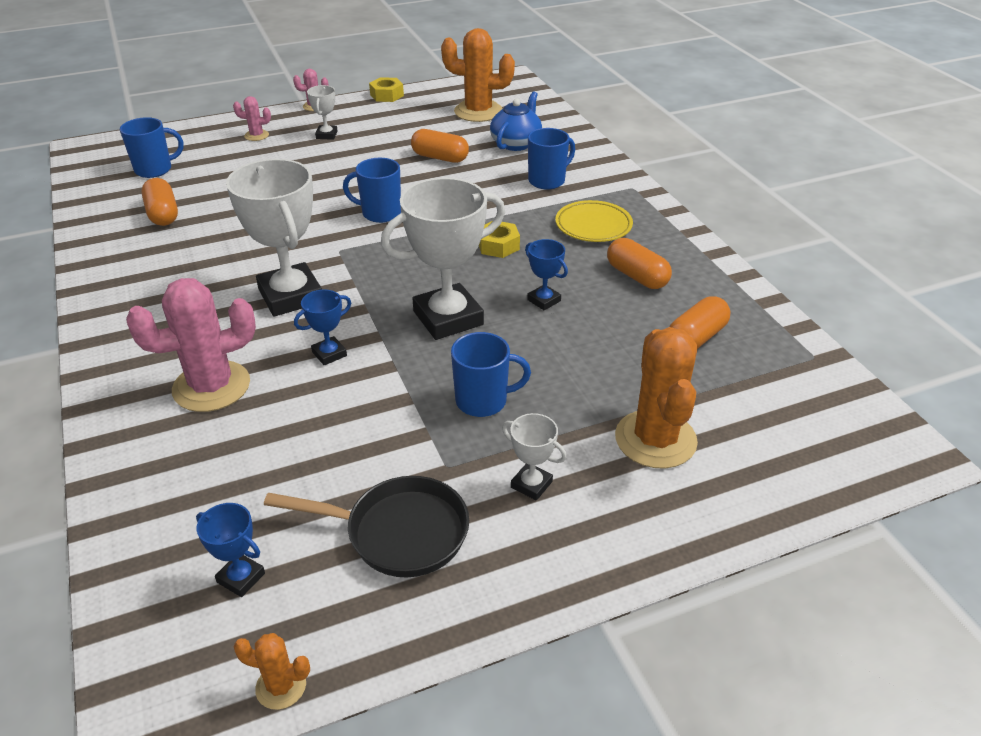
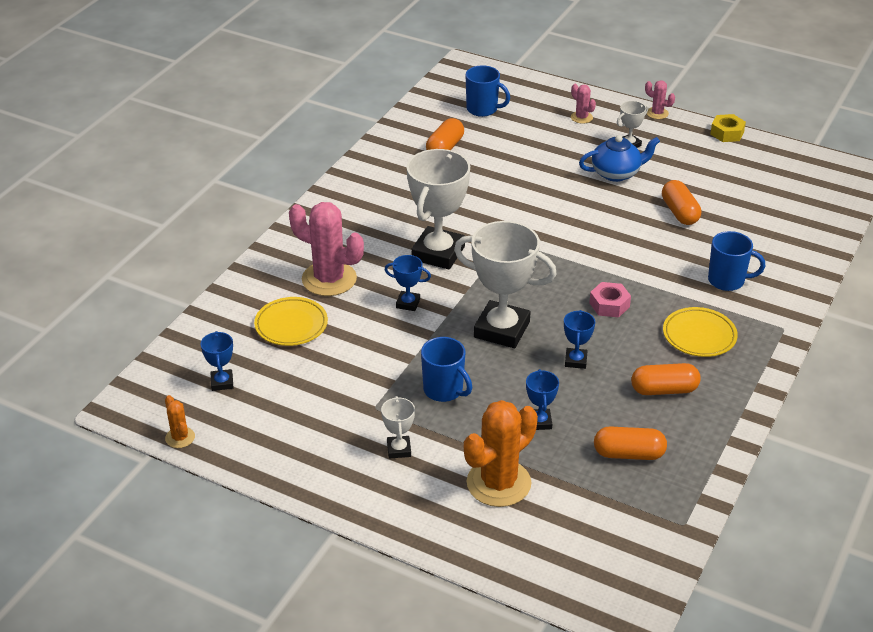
camera: 50 degrees right, 0 degrees up
black pan [264,476,469,578] -> none
blue mug [343,158,401,223] -> none
orange cactus [441,28,515,122] -> none
yellow nut [479,221,520,258] -> pink nut [589,282,631,318]
blue teapot [490,91,542,151] -> blue teapot moved to [579,135,660,182]
orange capsule [607,238,672,289] -> orange capsule turned 75 degrees clockwise [631,363,701,395]
none -> yellow plate [254,297,328,346]
none -> blue trophy [526,369,559,430]

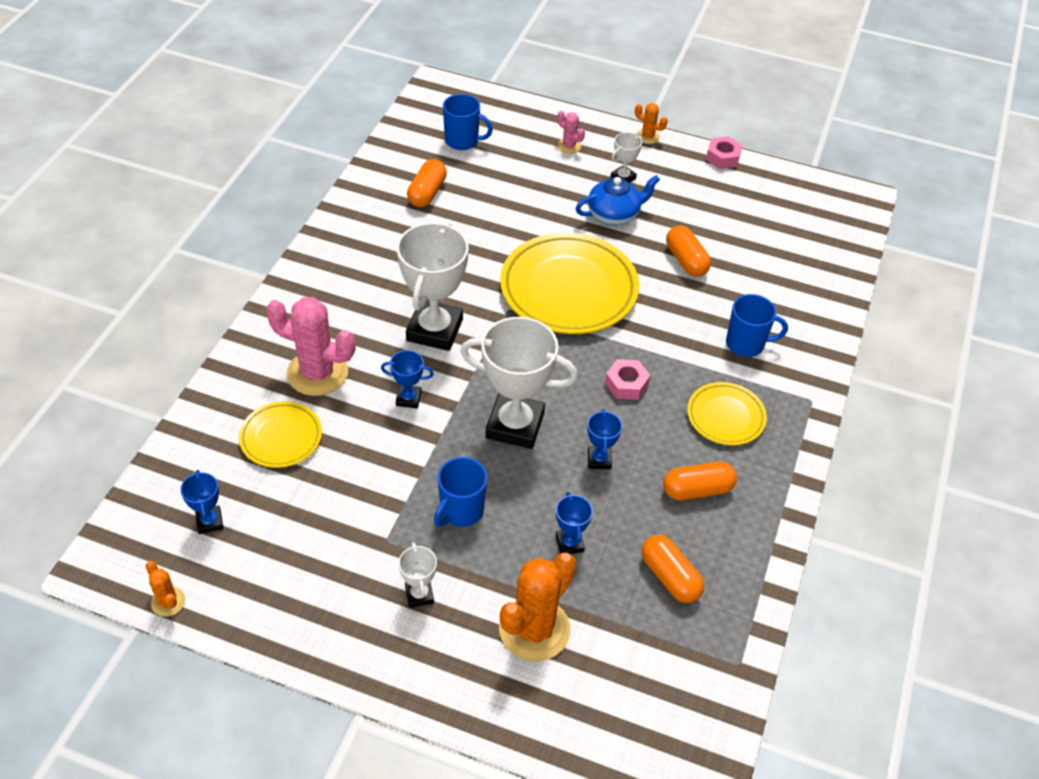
camera: 10 degrees left, 10 degrees up
blue mug [421,337,472,402] -> blue mug turned 90 degrees clockwise [434,457,487,527]
orange capsule [594,426,667,460] -> orange capsule turned 60 degrees clockwise [642,535,704,603]
pink cactus [645,80,675,119] -> orange cactus [635,103,668,144]
yellow nut [710,114,746,142] -> pink nut [706,136,742,169]
none -> yellow plate [500,233,639,334]

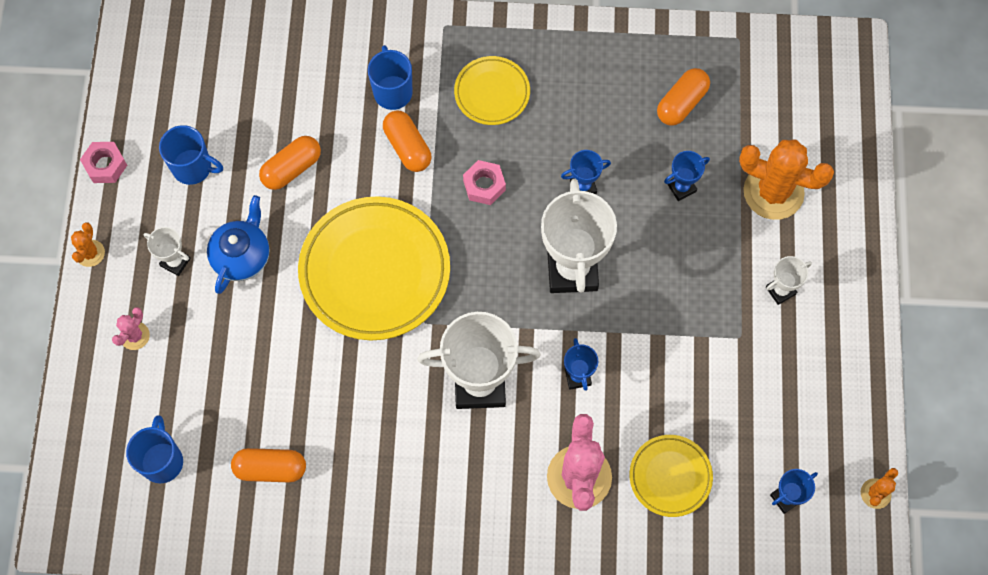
camera: 105 degrees left, 20 degrees up
blue mug [434,457,487,527] -> blue mug moved to [159,125,223,185]
blue teapot [575,175,660,225] -> blue teapot turned 60 degrees clockwise [207,195,270,294]
orange capsule [663,462,737,500] -> orange capsule moved to [383,110,431,172]

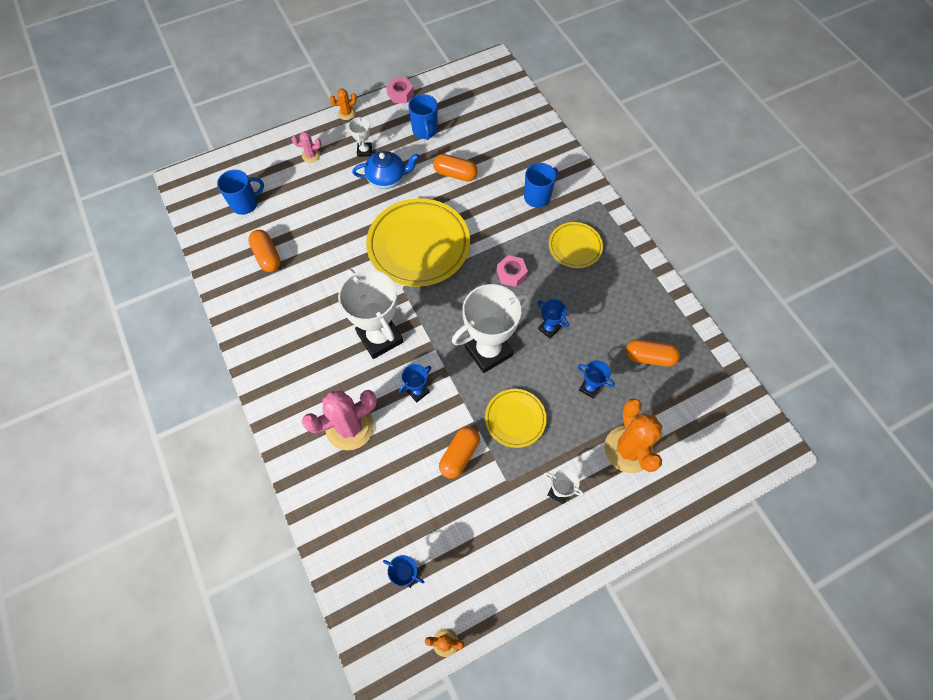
camera: 60 degrees right, 5 degrees down
orange capsule [383,110,431,172] -> orange capsule moved to [439,426,480,479]
yellow plate [630,435,713,517] -> yellow plate moved to [485,389,547,448]

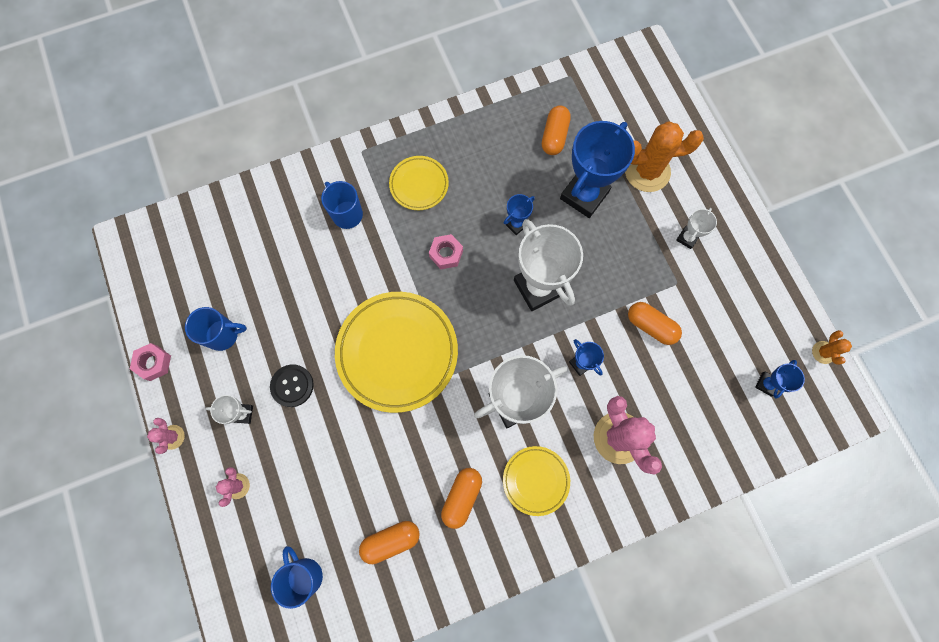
camera: 85 degrees left, 10 degrees up
orange cactus [329,89,357,120] -> pink cactus [147,418,185,454]
blue teapot [352,151,419,189] -> black button [270,364,314,407]
orange capsule [433,154,478,181] -> orange capsule moved to [441,468,482,529]
yellow plate [485,389,547,448] -> yellow plate moved to [503,446,570,516]
blue trophy [578,360,615,399] -> blue trophy [560,121,635,218], size x2.16

